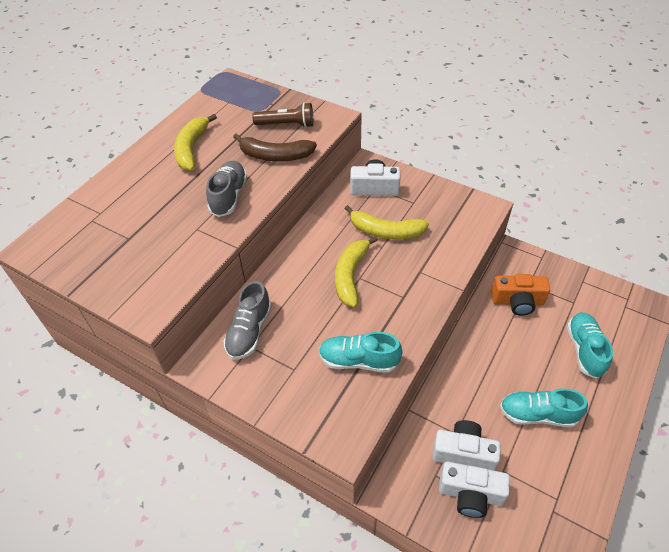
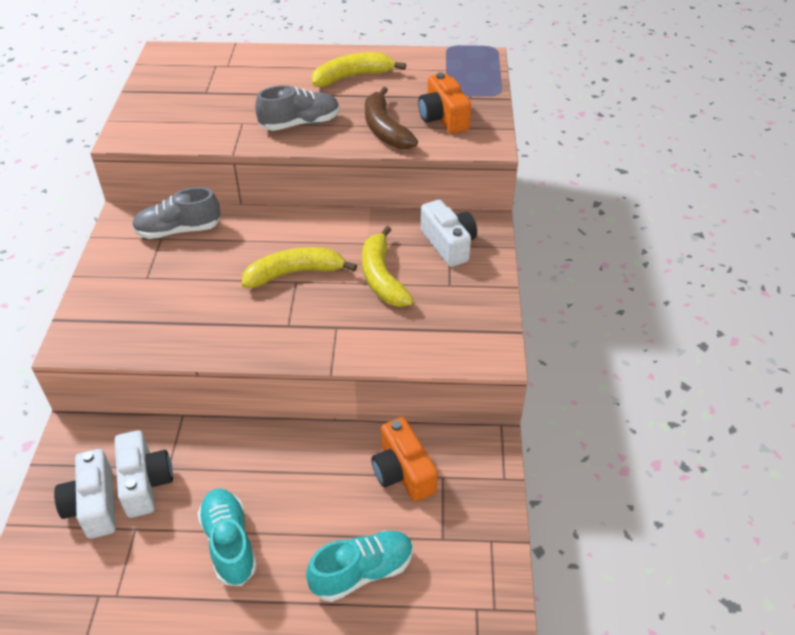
camera: 60 degrees right, 5 degrees down
brown flashlight [252,102,313,128] -> orange camera [418,72,471,134]
turquoise shoe [319,332,402,373] -> none

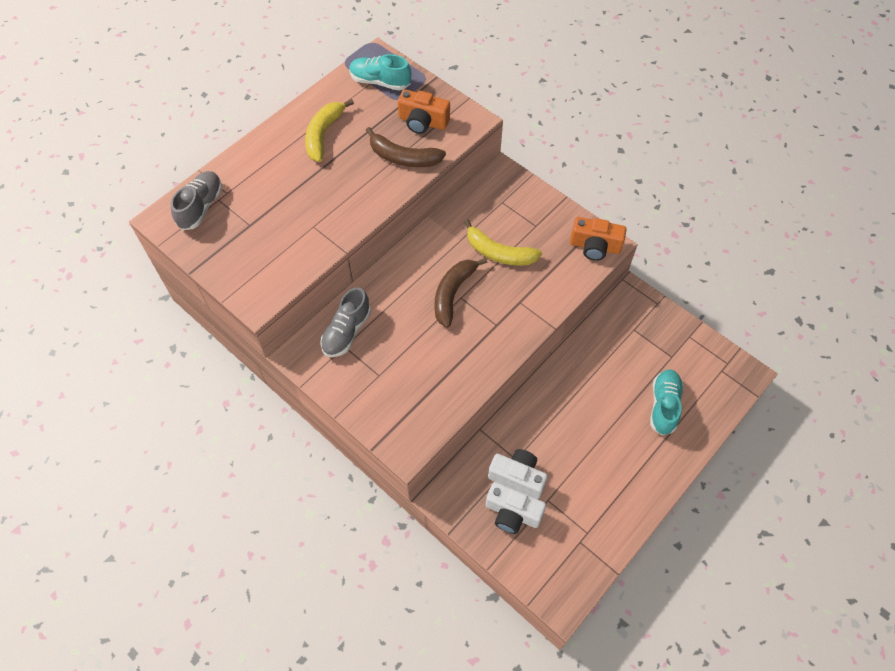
camera: 50 degrees left, 15 degrees up
turquoise shoe [197,488,257,586] -> turquoise shoe moved to [349,54,411,91]
yellow banana [242,247,357,288] -> brown banana [435,258,487,327]
grey shoe [255,85,340,131] -> grey shoe moved to [171,171,222,230]
orange camera [371,417,438,502] -> orange camera moved to [570,217,627,261]
white camera [421,200,477,267] -> none

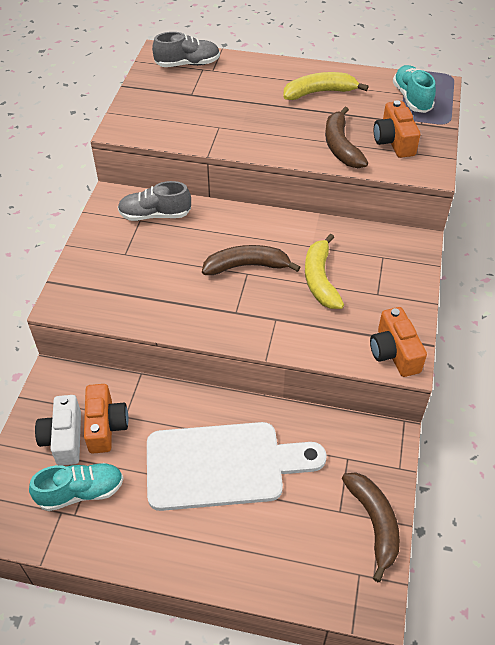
camera: 60 degrees right, 10 degrees down
white camera [488,449,548,499] -> orange camera [84,384,128,454]
turquoise shoe [650,369,684,435] -> turquoise shoe moved to [29,463,124,511]
none -> white cutting board [147,422,326,511]
none -> brown banana [342,472,400,582]

